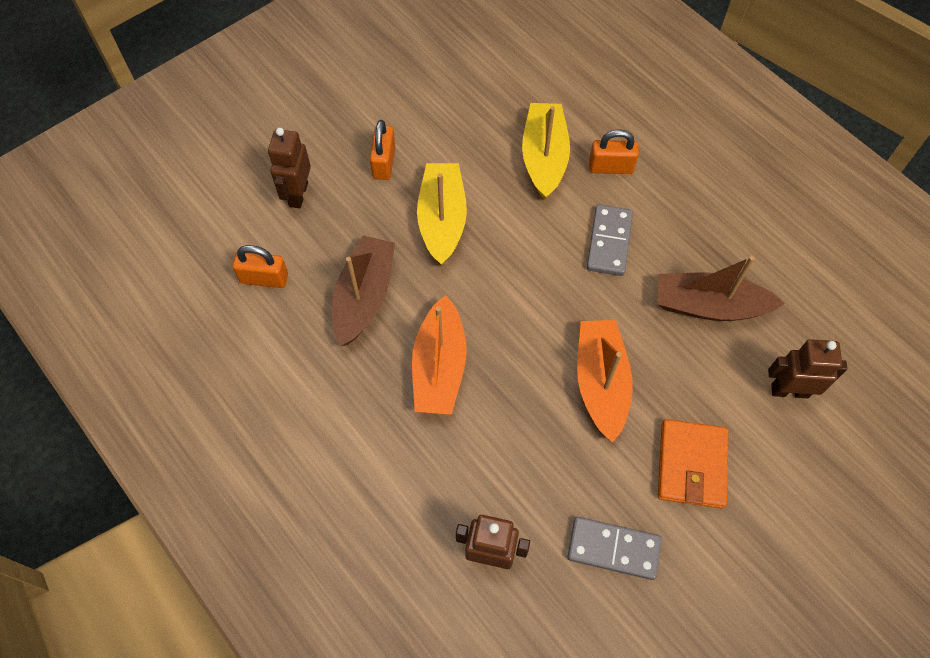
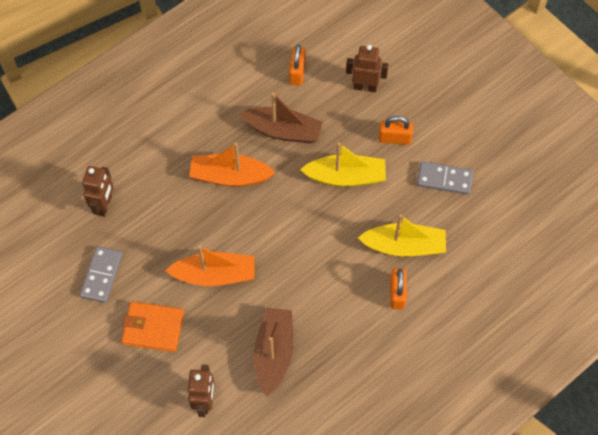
camera: 90 degrees right, 0 degrees up
grey domino [587,205,633,276] -> grey domino moved to [417,161,473,195]

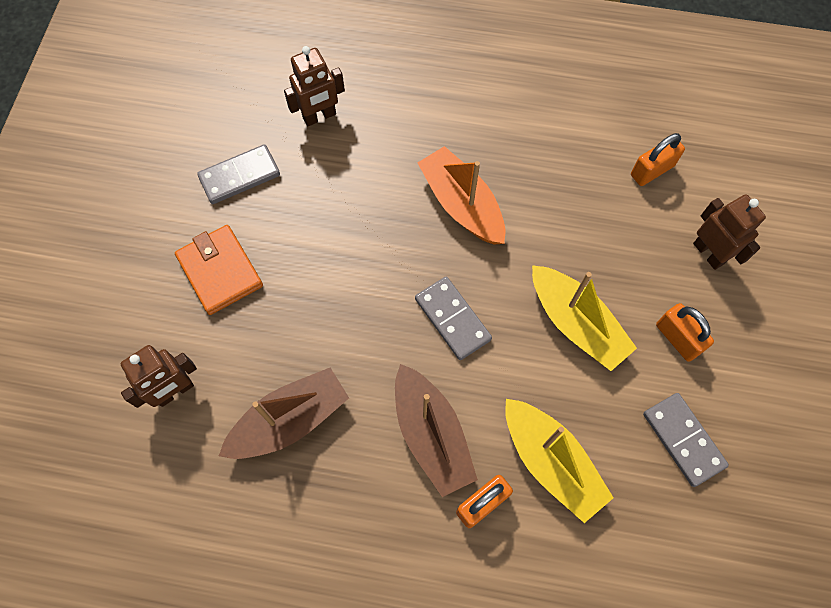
camera: 50 degrees right, 5 degrees up
orange boat [165,245,255,286] -> none
brown boat [239,92,323,143] -> brown boat moved to [395,364,478,497]
none -> grey domino [415,277,492,360]

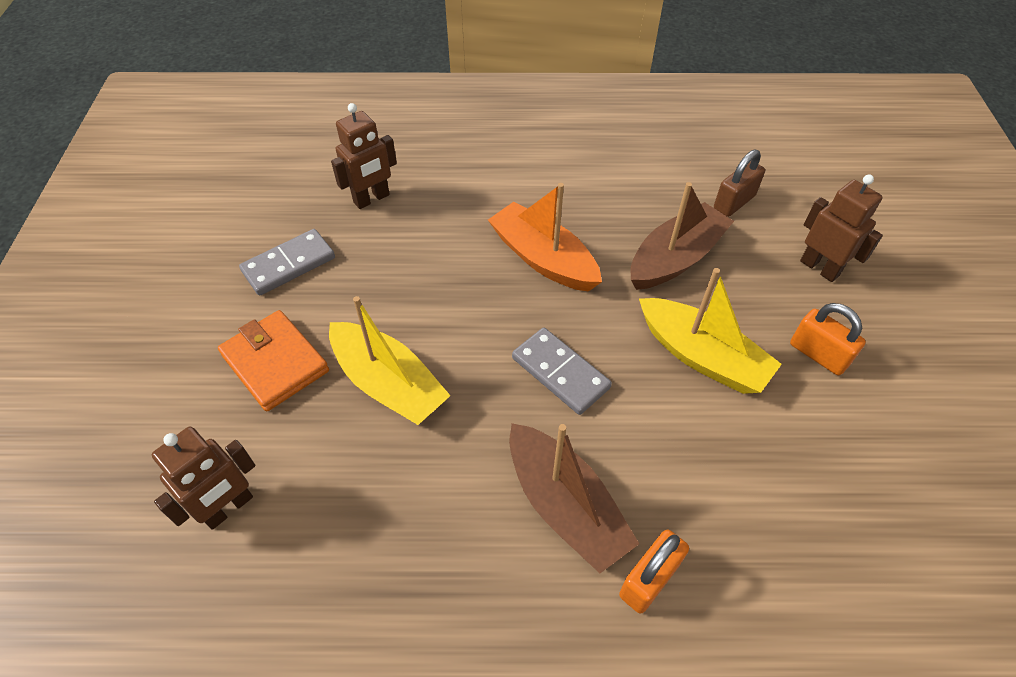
camera: 10 degrees left, 15 degrees down
brown boat [219,368,349,459] -> brown boat moved to [630,182,734,290]
yellow boat [505,399,614,523] -> yellow boat moved to [329,296,450,425]
orange padlock [631,133,685,186] -> brown padlock [714,150,765,217]
grey domino [643,393,729,487] -> none

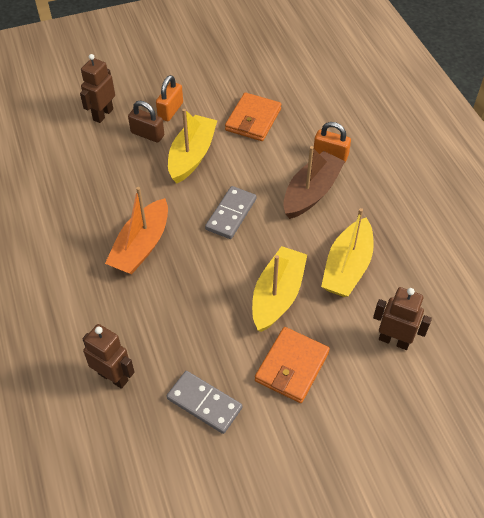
camera: 110 degrees left, 0 degrees up
brown boat [630,182,734,290] -> none
brown padlock [714,150,765,217] -> brown padlock moved to [128,101,164,143]
none -> orange wallet [225,93,281,141]
none -> yellow boat [321,208,374,297]

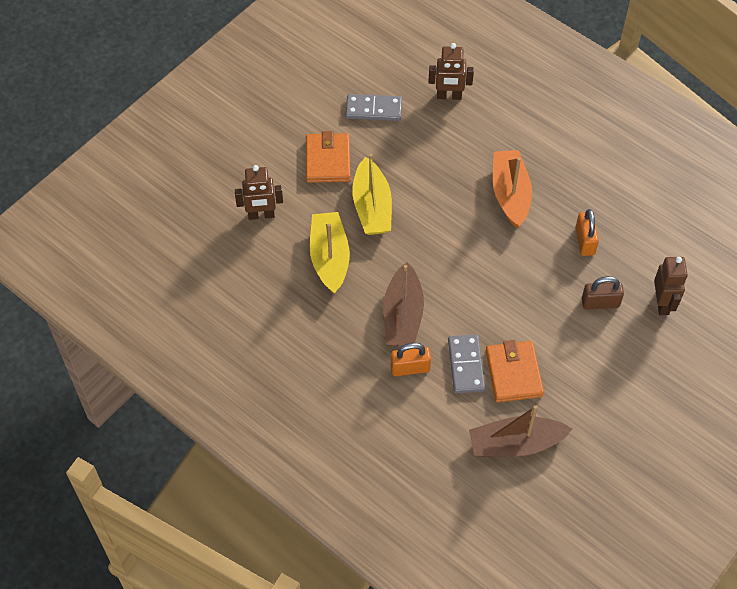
camera: 150 degrees right, 5 degrees up
orange padlock [156,75,183,121] -> orange padlock moved to [575,209,599,256]
yellow boat [168,109,217,183] -> none
grey domino [205,186,256,239] -> grey domino moved to [448,334,485,393]
none -> brown boat [469,405,572,457]

